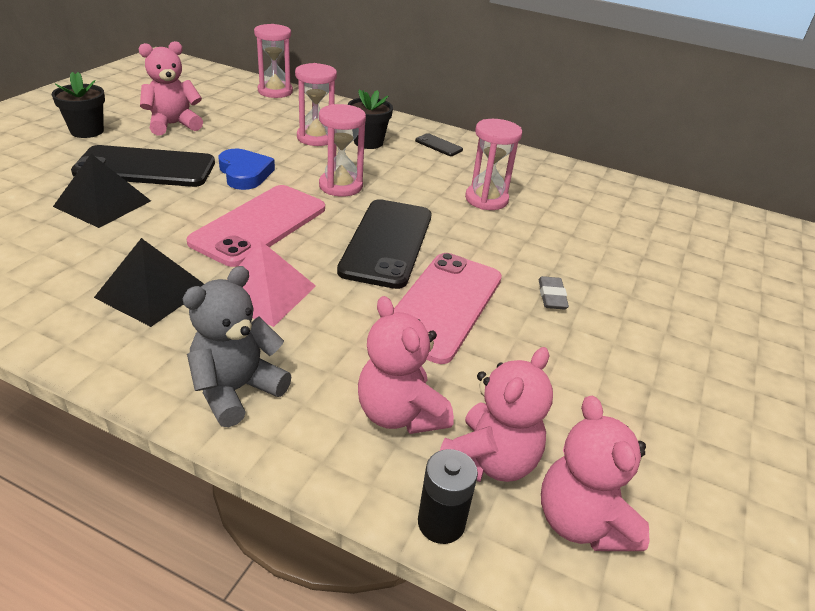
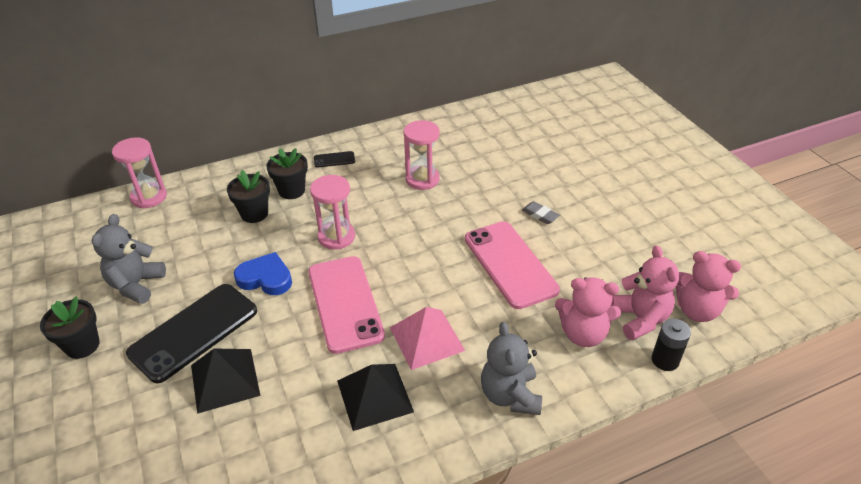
camera: 45 degrees left, 5 degrees up
pink teddy bear [138,41,203,135] -> grey teddy bear [92,214,166,304]
pink hourglass [295,63,337,146] -> black flower pot [227,170,270,223]
black phone [337,199,432,289] -> none

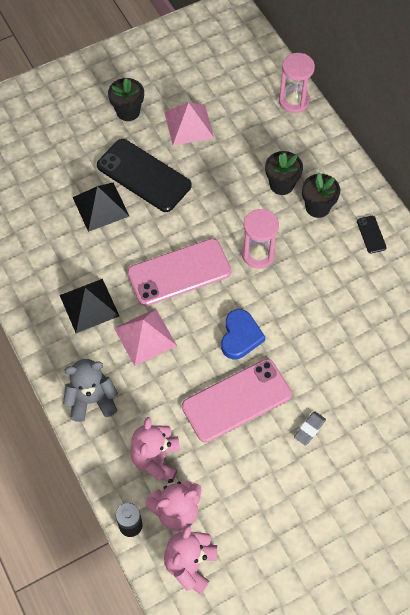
camera: 85 degrees right, 20 degrees up
grey teddy bear [92,214,166,304] -> pink pyramid [164,103,214,145]
blue heart [234,252,292,295] -> blue heart moved to [221,309,265,359]
pink hourglass [404,120,440,190] -> none

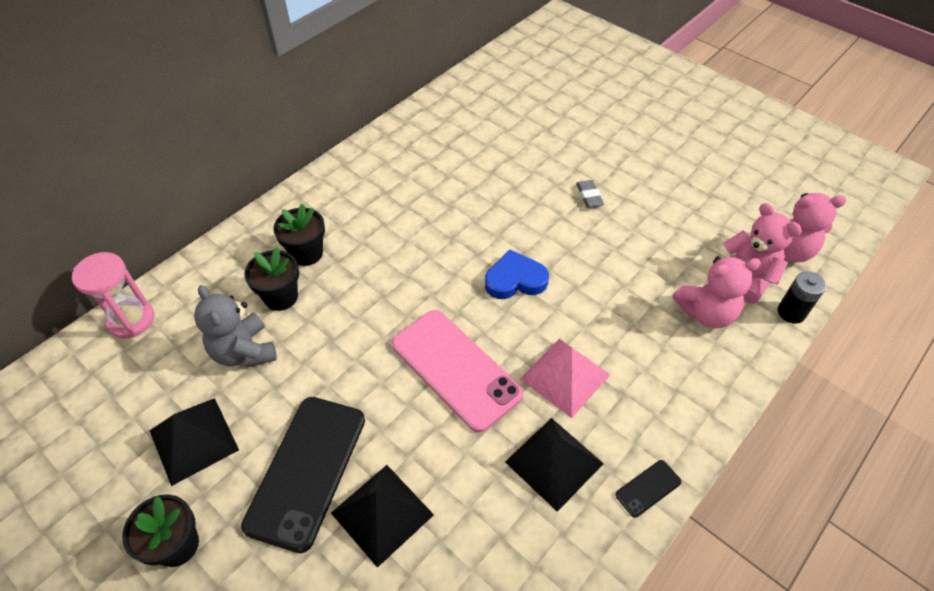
camera: 110 degrees left, 10 degrees down
grey teddy bear [63,359,118,422] -> grey teddy bear moved to [194,285,277,367]
pink pyramid [164,103,214,145] -> black pyramid [150,398,239,486]
pink phone [182,359,292,443] -> none
pink hourglass [242,209,279,268] -> none
grey eraser [294,411,326,445] -> grey eraser turned 60 degrees clockwise [576,180,604,208]
black phone [357,216,387,253] -> black phone moved to [615,460,681,518]

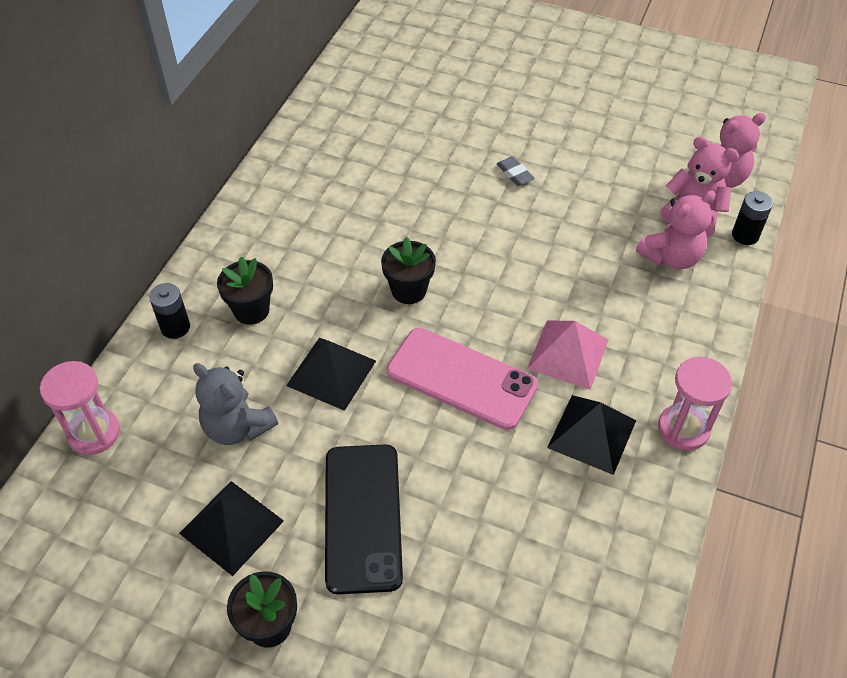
camera: 20 degrees left, 0 degrees up
black flower pot [245,247,299,311] -> black flower pot moved to [381,237,436,304]
black pyramid [331,465,434,568] -> black pyramid moved to [286,338,376,411]
blue heart [485,250,549,299] -> none
black phone [615,460,681,518] -> pink hourglass [658,357,732,451]
none -> black battery [149,283,190,339]

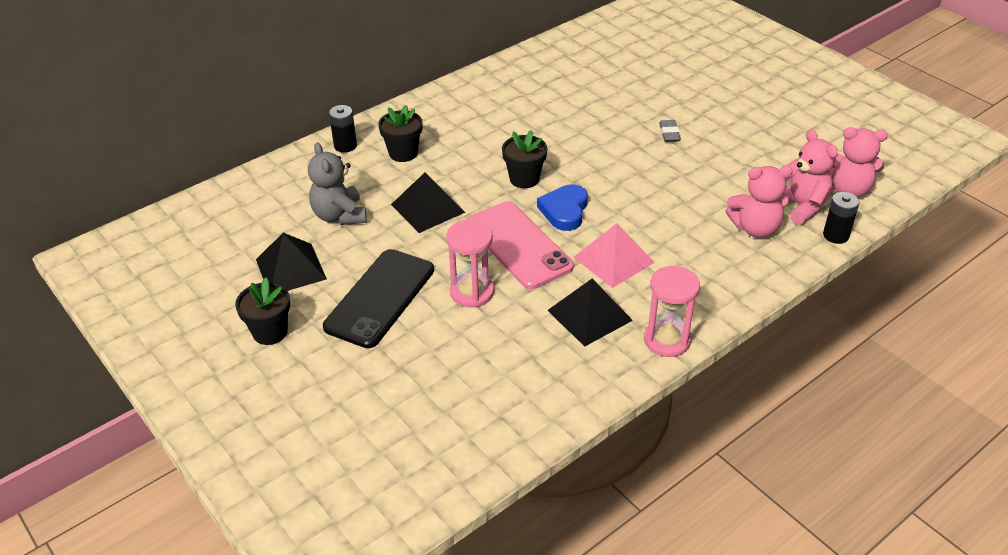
camera: 30 degrees right, 10 degrees down
pink hourglass [40,361,120,455] -> pink hourglass moved to [446,220,494,307]
none -> blue heart [537,184,588,231]

